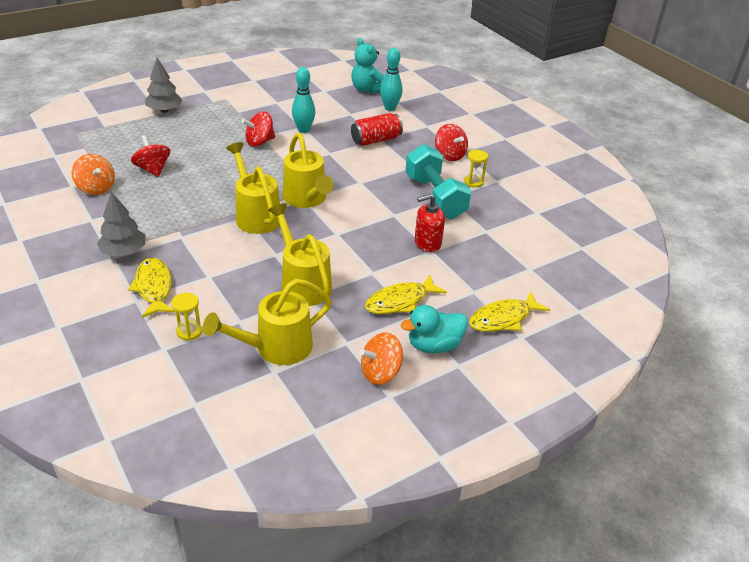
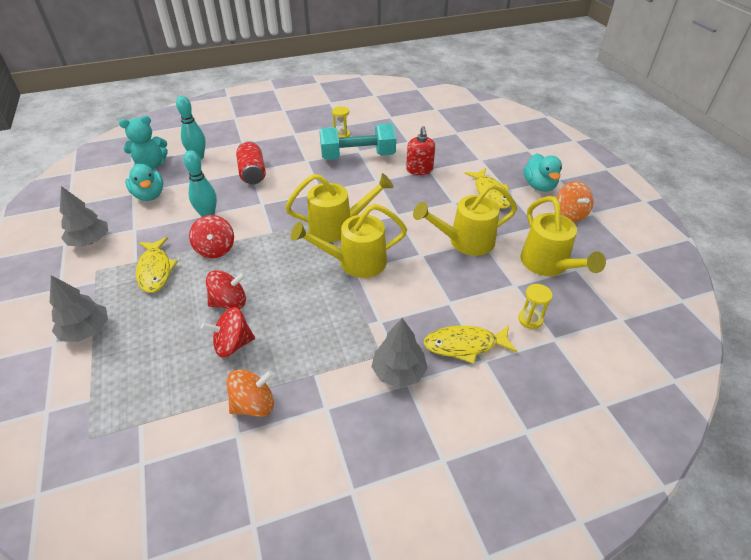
camera: 75 degrees left, 5 degrees up
red spinning top [435,124,468,161] -> red spinning top moved to [206,270,246,309]
yellow fish [469,292,550,332] -> yellow fish moved to [136,237,178,293]
none -> grey tree [60,186,108,247]
none -> turquoise duck [125,164,163,201]

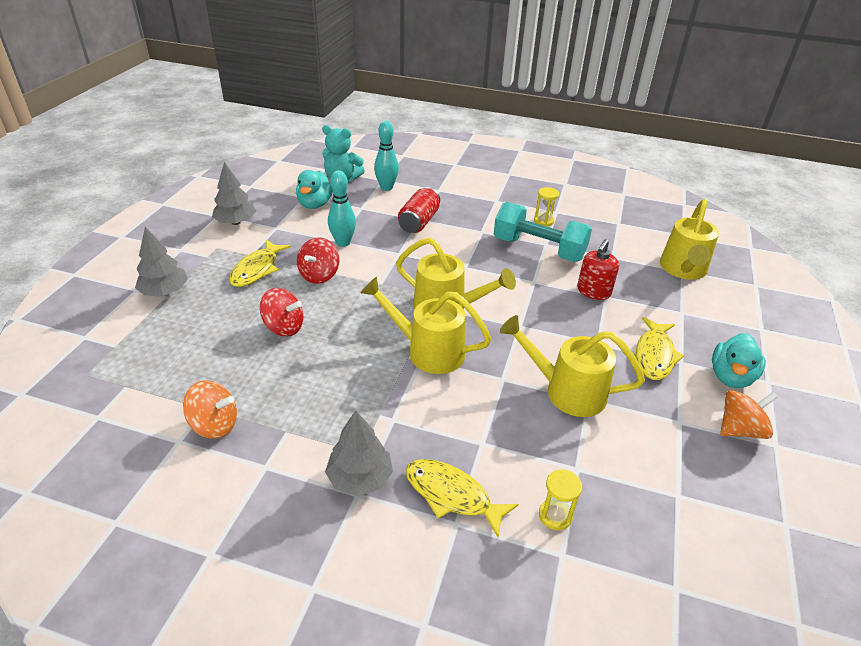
camera: 35 degrees right, 5 degrees down
red spinning top [201,307,255,358] -> none
yellow watering can [520,196,606,276] -> yellow watering can moved to [660,199,719,280]
orange spinning top [557,181,593,222] -> orange spinning top turned 135 degrees counterclockwise [720,390,778,439]

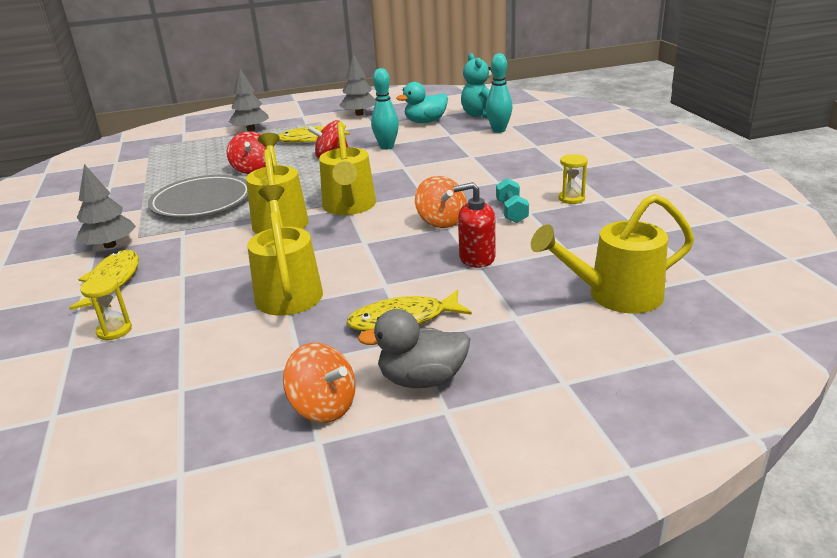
camera: 60 degrees right, 10 degrees down
orange spinning top [183,380,237,439] -> orange spinning top moved to [415,176,467,228]
red can [398,187,440,233] -> none
turquoise dumbbell [494,202,592,262] -> turquoise dumbbell [496,178,529,223], size x0.50
turquoise duck [712,333,766,388] -> grey duck [358,309,470,388]
none -> grey plate [148,175,248,218]

